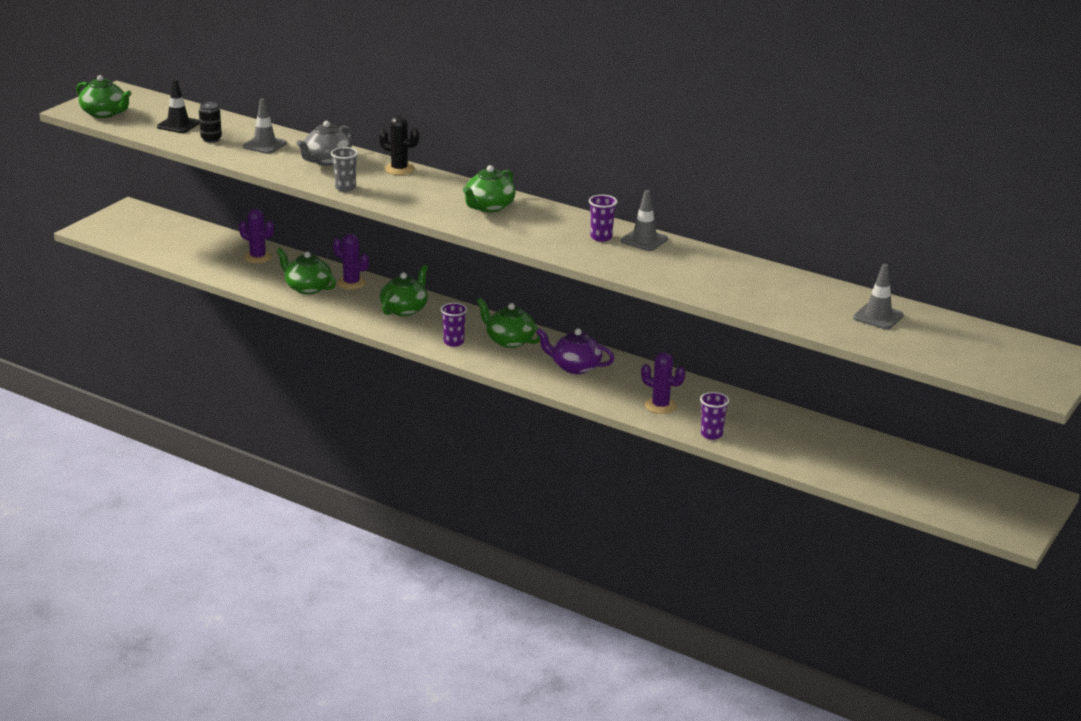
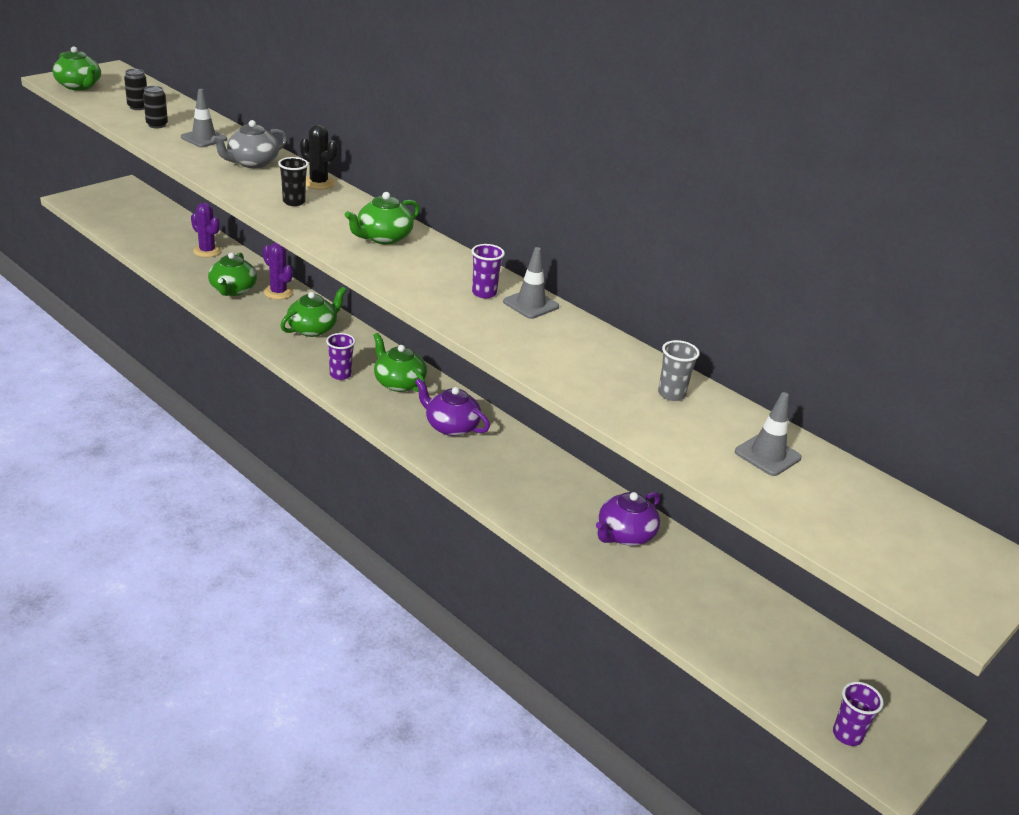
camera: 10 degrees right, 5 degrees up
black traffic cone [157,79,200,133] -> black can [124,69,147,110]
green teapot [276,248,336,294] -> green teapot turned 135 degrees counterclockwise [208,252,257,296]
grey cup [331,147,358,192] -> grey cup moved to [658,340,700,401]
purple cactus [641,352,685,414] -> none
purple cup [700,392,729,440] -> purple cup moved to [833,682,883,746]
none -> black cup [278,157,309,206]
none -> purple teapot [596,492,660,546]

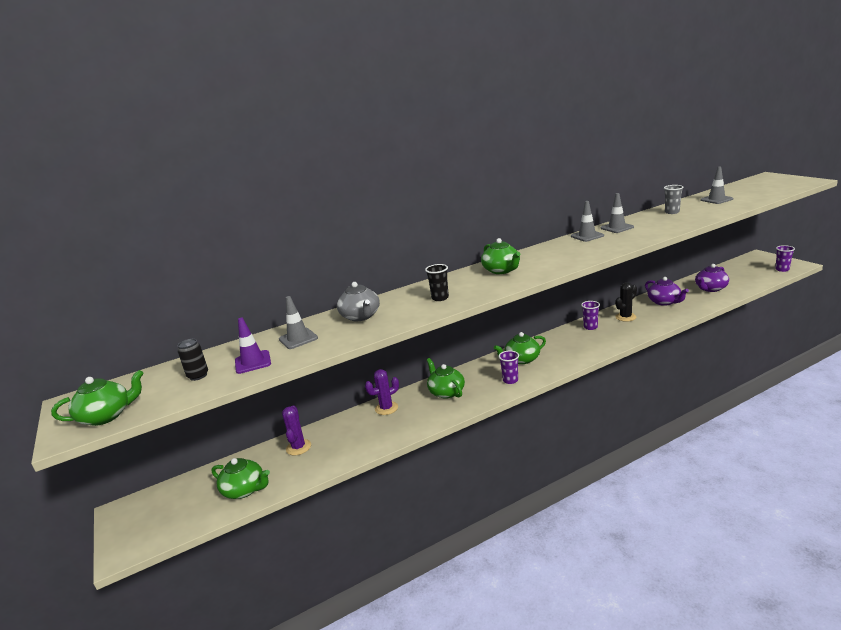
camera: 65 degrees left, 10 degrees down
black can [143,86,168,128] -> purple traffic cone [235,317,271,374]
purple cactus [191,202,221,257] -> purple cactus turned 60 degrees counterclockwise [282,405,311,456]
green teapot [208,252,257,296] -> green teapot moved to [212,458,270,499]
black cactus [300,125,337,190] -> black cactus moved to [615,282,637,322]
purple teapot [415,378,490,436] -> purple teapot moved to [695,264,729,292]
purple cup [472,244,505,298] -> purple cup moved to [581,301,600,330]
none -> grey traffic cone [600,193,634,233]

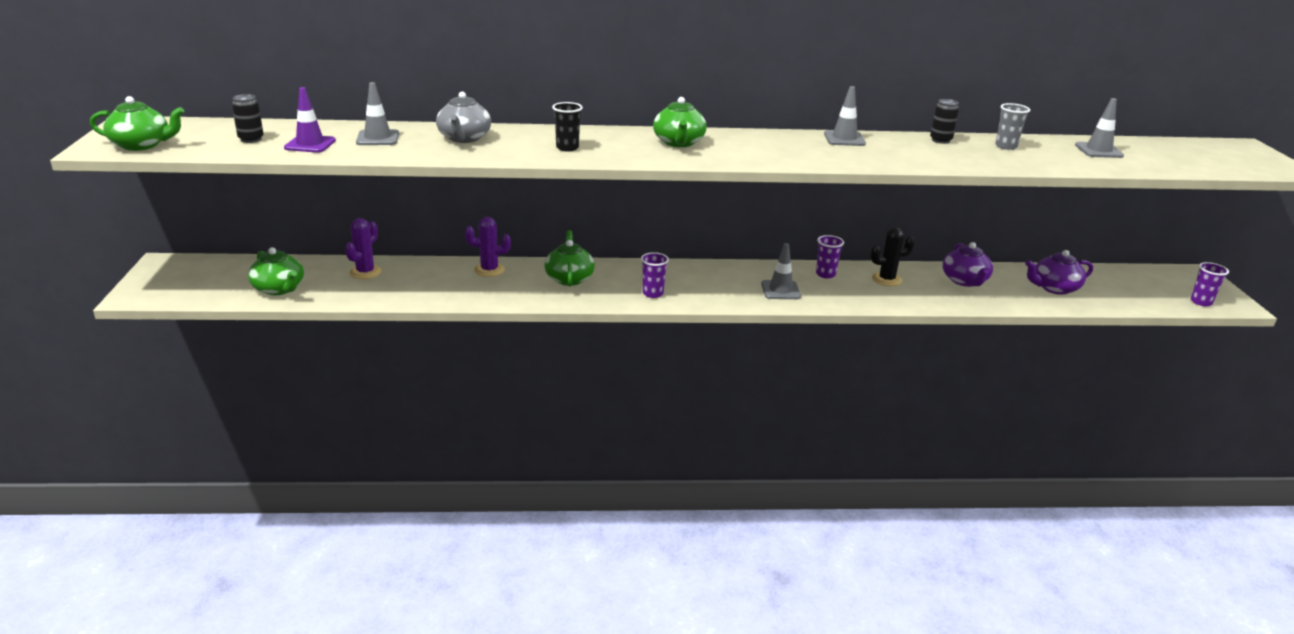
camera: 20 degrees right, 5 degrees up
green teapot [494,332,546,364] -> none
grey traffic cone [600,193,634,233] -> grey traffic cone moved to [761,243,801,299]
none -> black can [930,99,959,144]

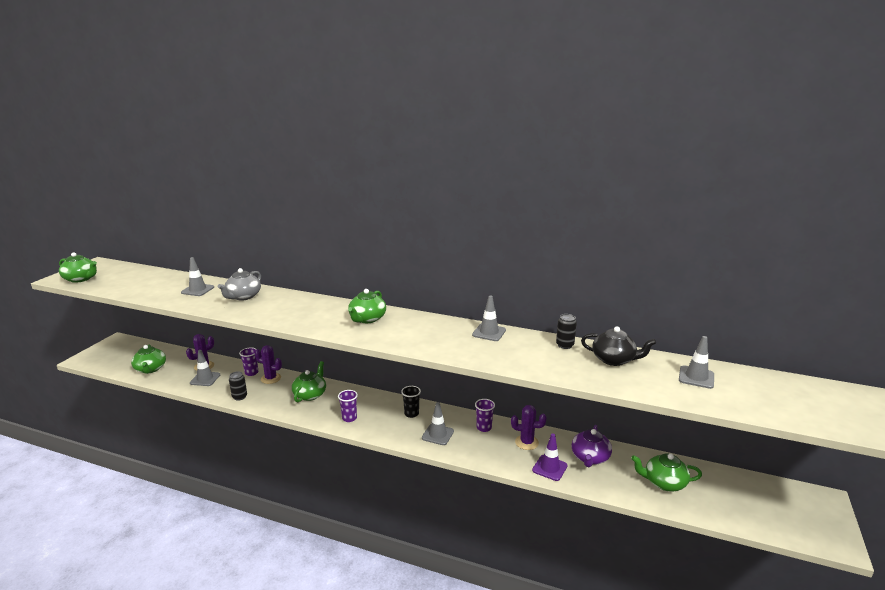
camera: 25 degrees right, 5 degrees down
black can [232,94,264,143] -> black can moved to [229,371,247,401]
purple traffic cone [284,87,336,153] -> purple traffic cone moved to [532,434,568,481]
black cup [552,102,583,151] -> black cup moved to [401,386,421,418]
black cactus [871,227,915,286] -> purple cactus [511,405,547,450]
grey cup [995,103,1030,150] -> black teapot [581,327,656,366]
purple teapot [1025,250,1093,295] -> green teapot [631,454,702,491]
purple cup [1191,262,1229,307] -> purple cup moved to [239,347,258,376]
none -> grey traffic cone [190,350,220,386]

